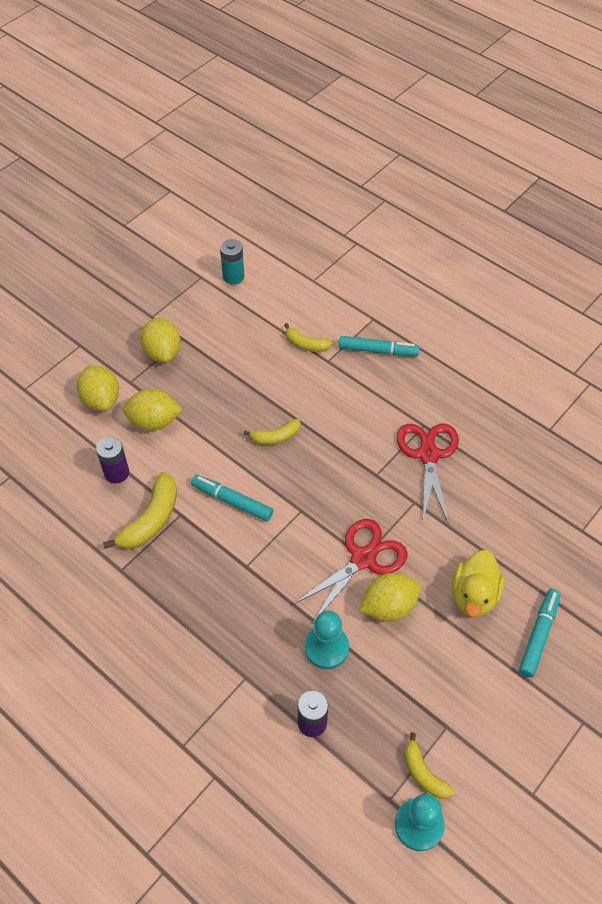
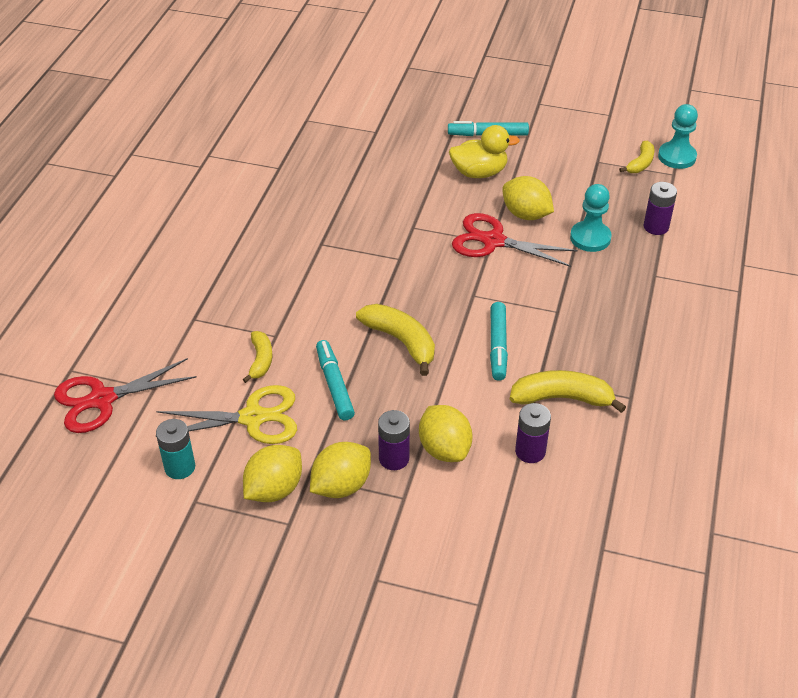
camera: 115 degrees left, 10 degrees down
yellow lemon [77,365,119,411] -> yellow lemon moved to [243,445,302,502]
yellow banana [244,419,301,445] -> yellow banana [356,304,435,376], size x1.64
turquoise marker [339,336,420,356] -> turquoise marker moved to [316,340,355,421]
red scissors [397,424,459,524] -> red scissors moved to [54,358,197,433]
none -> yellow scissors [156,385,297,444]
none -> purple battery [378,410,410,470]

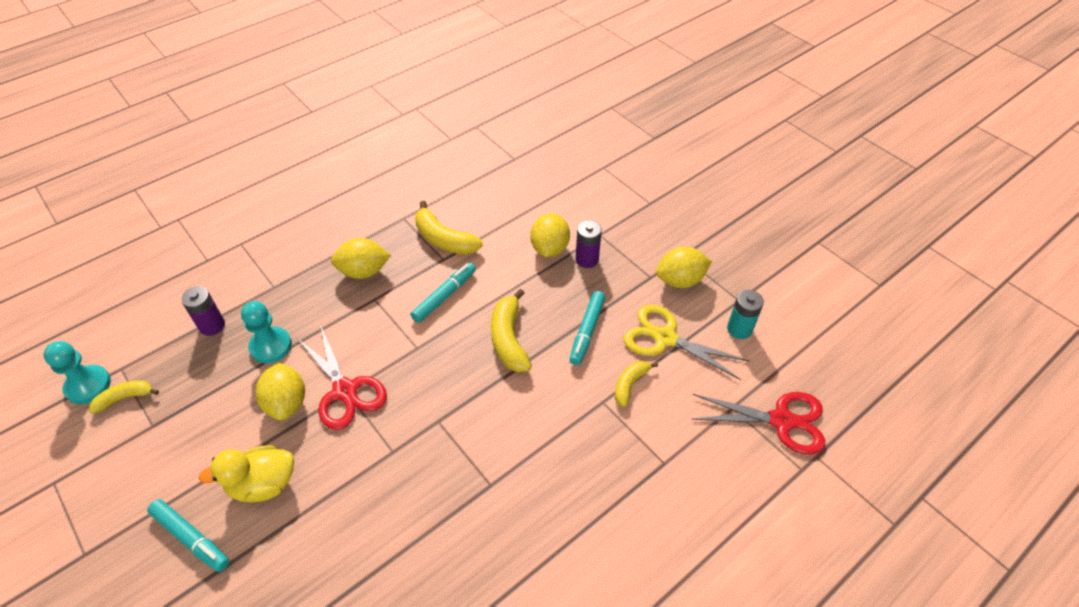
camera: 145 degrees left, 5 degrees up
yellow lemon [310,442,371,498] -> yellow lemon moved to [331,238,391,279]
yellow duck [449,125,520,178] -> yellow duck turned 45 degrees counterclockwise [199,445,294,502]
purple battery [515,403,551,463] -> none

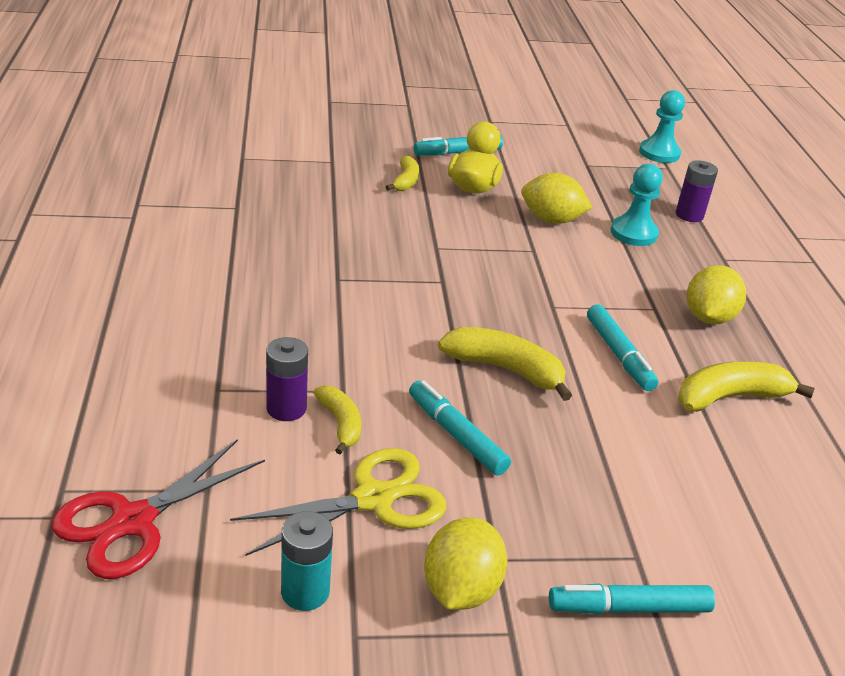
camera: 120 degrees right, 15 degrees down
yellow banana [89,380,159,414] -> yellow banana moved to [386,156,419,191]
red scissors [297,327,387,430] -> none
yellow lemon [530,213,570,257] -> none
purple battery [576,220,602,268] -> purple battery moved to [266,337,308,421]
none -> turquoise marker [549,584,715,614]

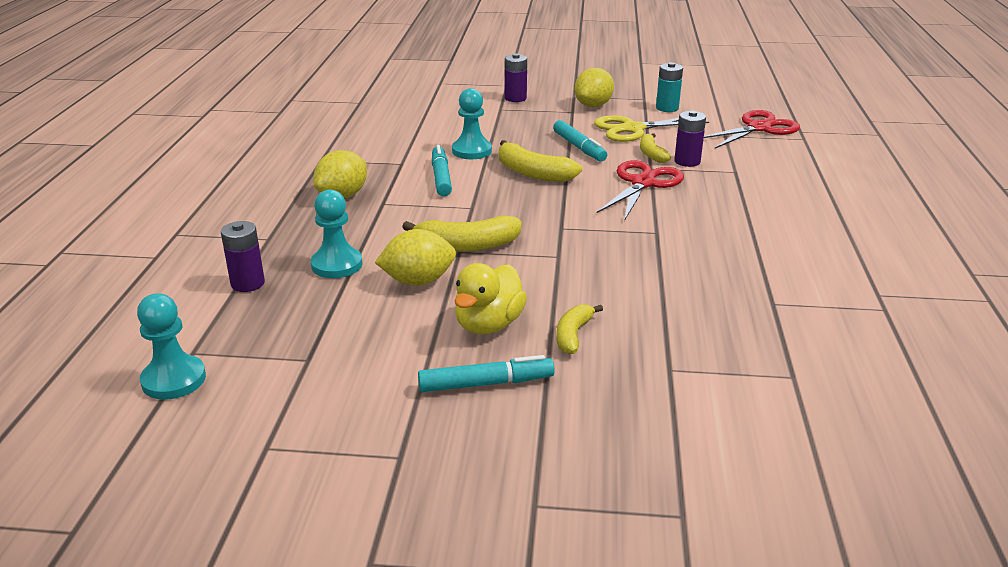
camera: 165 degrees left, 5 degrees down
yellow lemon [522,173,593,224] -> yellow lemon turned 45 degrees counterclockwise [375,229,456,286]
turquoise marker [549,584,715,614] -> purple battery [505,53,527,102]
yellow banana [678,362,815,412] -> yellow banana moved to [402,215,521,252]
none -> turquoise pawn [452,88,492,159]
none -> red scissors [597,160,684,221]

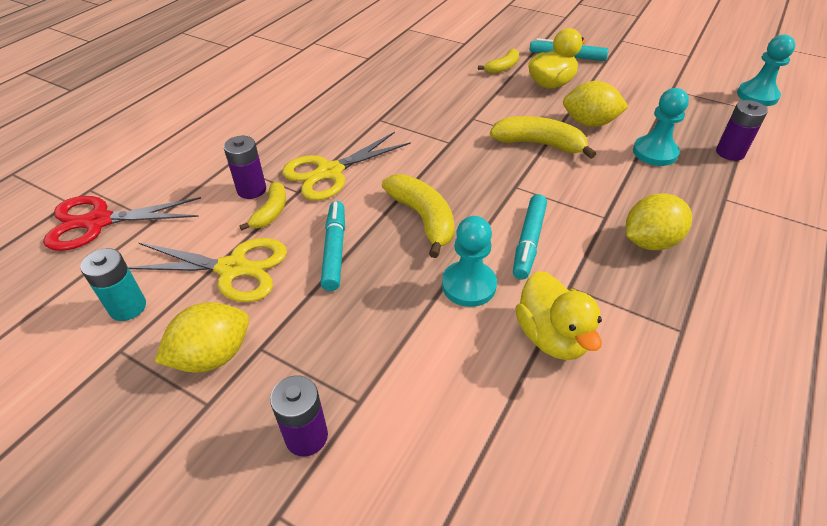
camera: 155 degrees left, 15 degrees up
red scissors [597,160,684,221] -> yellow scissors [282,132,411,201]
none -> yellow duck [516,271,602,360]

